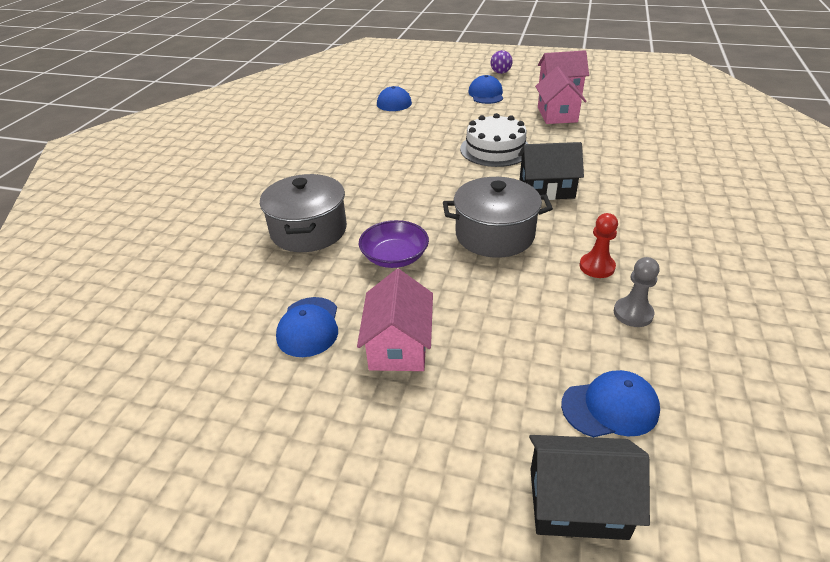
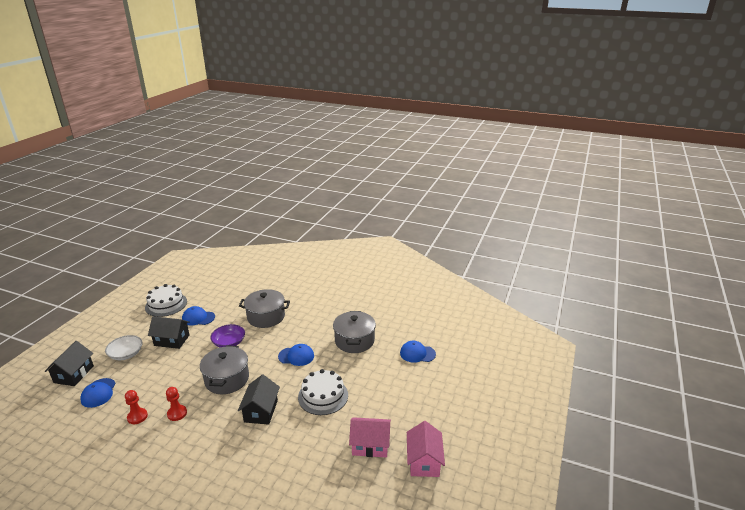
camera: 95 degrees right, 10 degrees down
pink house [357,269,433,371] -> black house [148,316,190,349]
blue cap [468,75,503,104] -> blue cap moved to [278,344,314,366]
purple ball [490,50,513,74] -> none
grey pawn [614,257,659,327] -> red pawn [125,390,148,424]
none -> white bowl [105,335,142,360]
none -> white cake [145,284,187,317]
none -> grey pot [333,311,376,353]

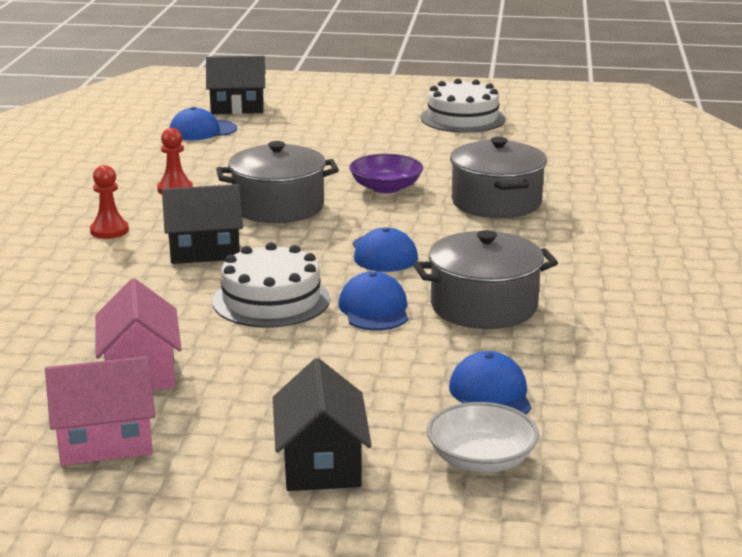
camera: 75 degrees right, 5 degrees down
white bowl [105,335,142,360] -> white bowl moved to [427,402,539,473]
red pawn [125,390,148,424] -> red pawn moved to [90,165,129,239]
black house [148,316,190,349] -> black house moved to [273,358,372,491]
blue cap [182,306,215,325] -> blue cap moved to [338,271,408,330]

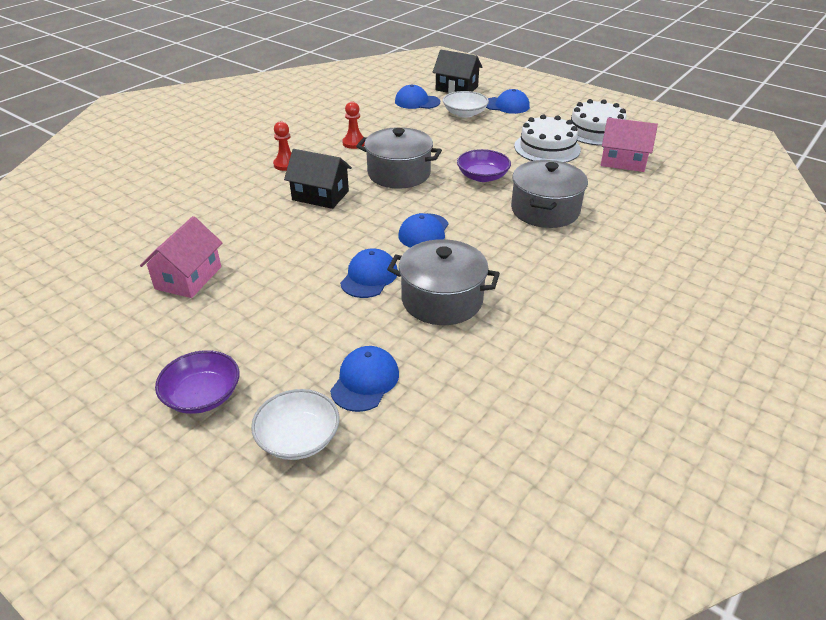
camera: 30 degrees right, 15 degrees up
pink house [45,356,155,466] -> pink house moved to [601,118,658,172]
white cake [212,242,330,328] -> white cake moved to [514,114,581,163]
black house [273,358,372,491] -> purple bowl [155,350,239,414]
none -> white bowl [443,91,489,118]
none -> blue cap [486,89,530,114]

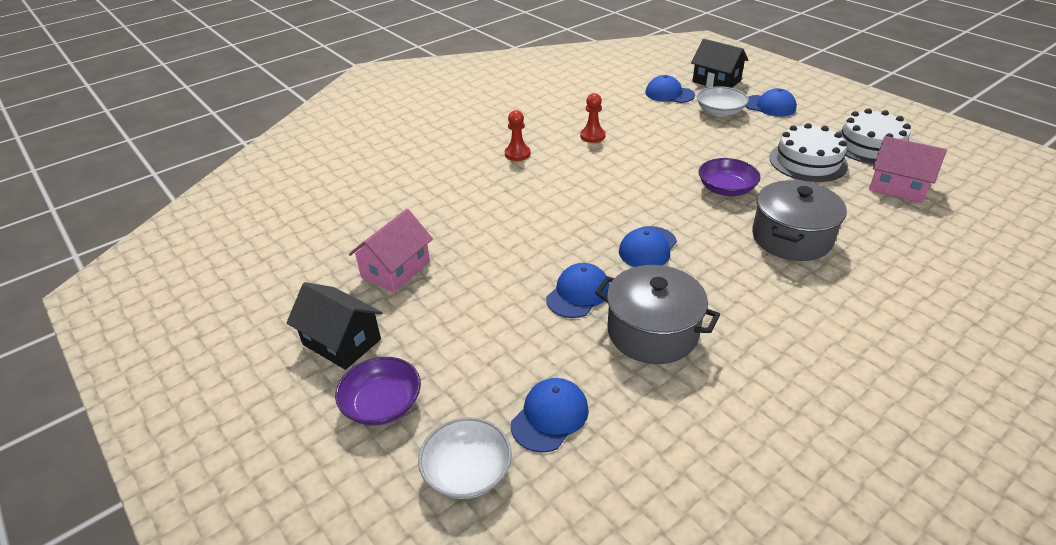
camera: 15 degrees right, 0 degrees up
black house [284,149,352,209] -> black house moved to [286,282,383,370]
grey pot [356,127,442,189] -> none

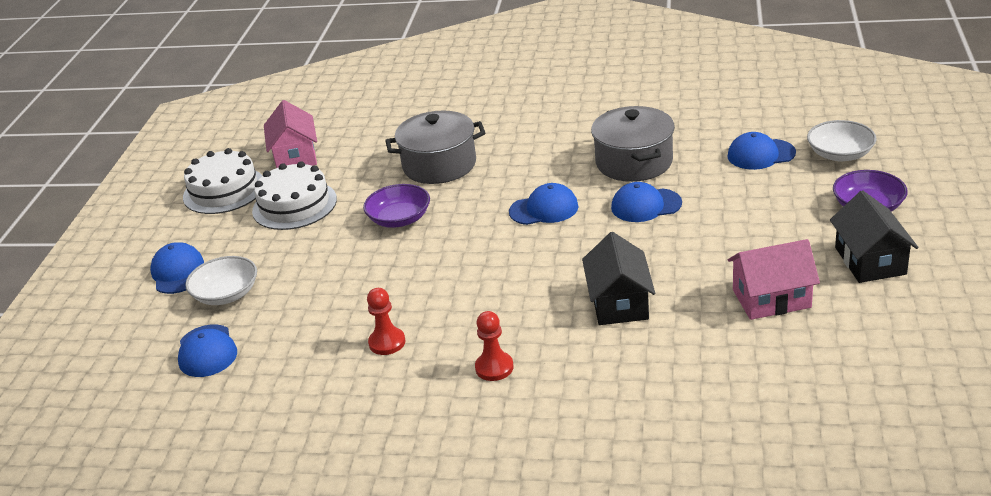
camera: 130 degrees left, 5 degrees down
black house [691,39,749,88] -> black house moved to [582,232,655,325]

